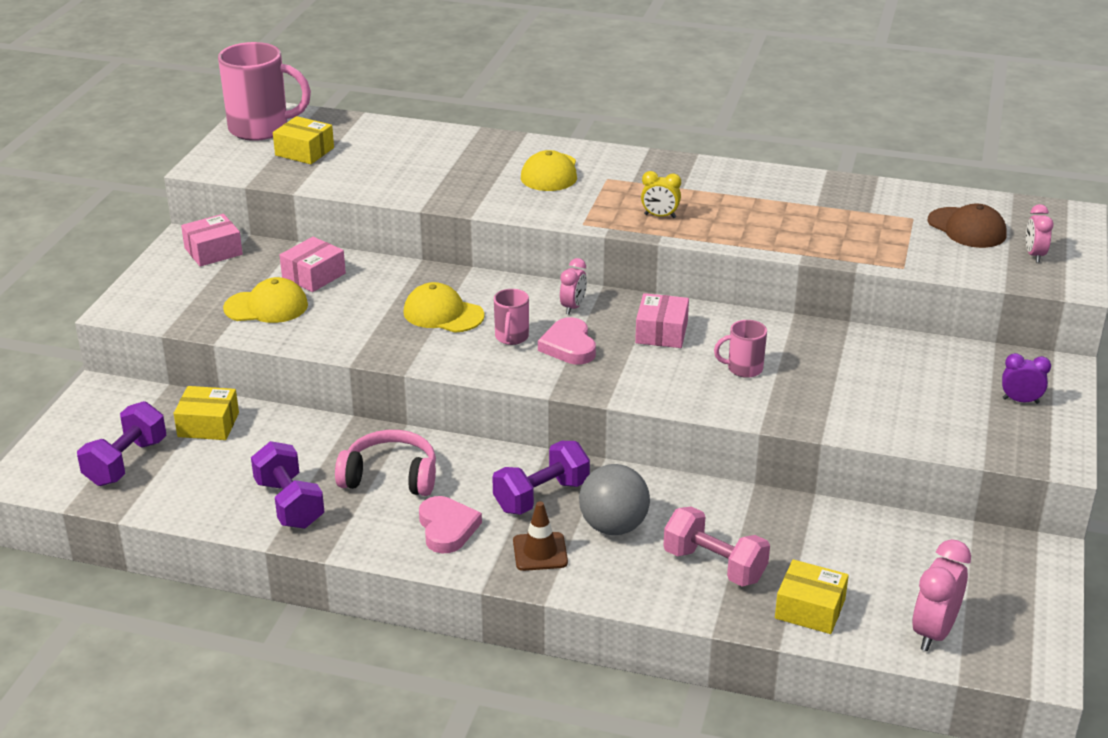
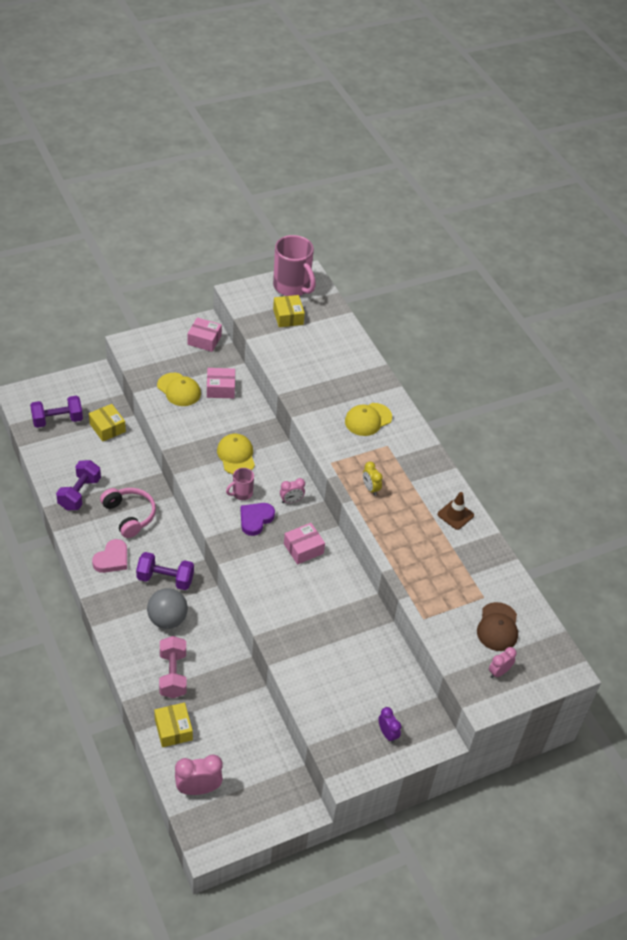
camera: 45 degrees right, 15 degrees up
brown traffic cone [513,501,568,571] -> brown traffic cone moved to [438,492,474,530]
pink heart [538,317,596,365] -> purple heart [241,503,275,536]
pink mug [714,320,767,378] -> none

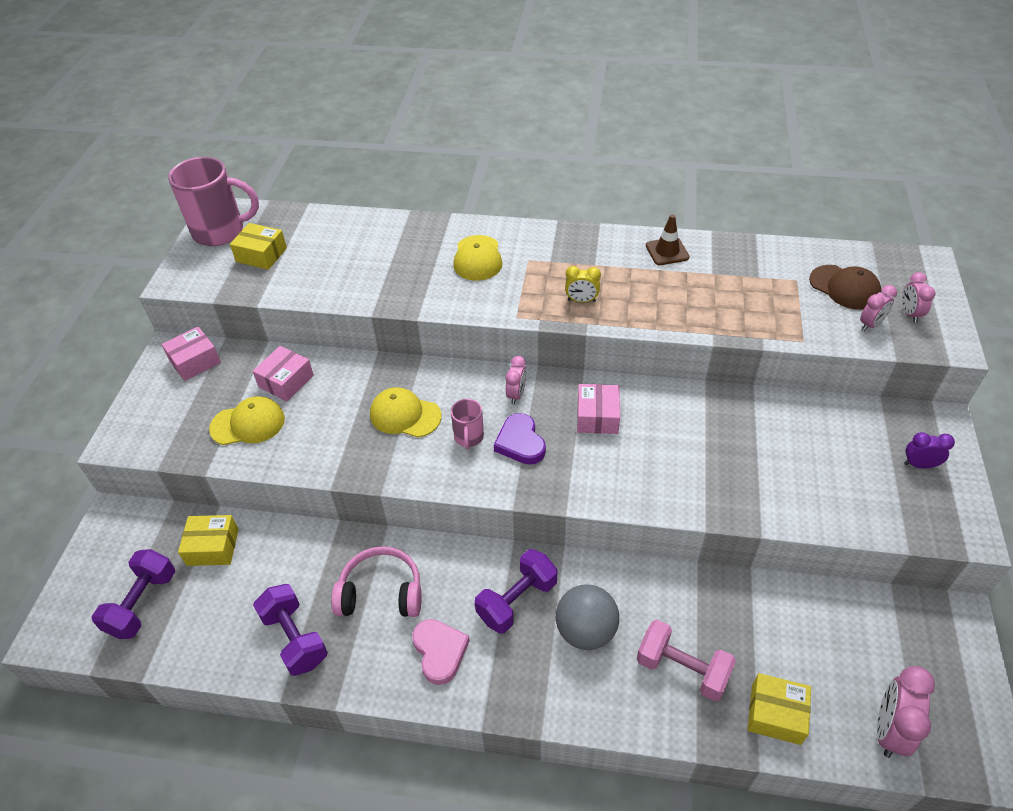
camera: 50 degrees left, 0 degrees up
none -> pink clock [860,285,897,331]

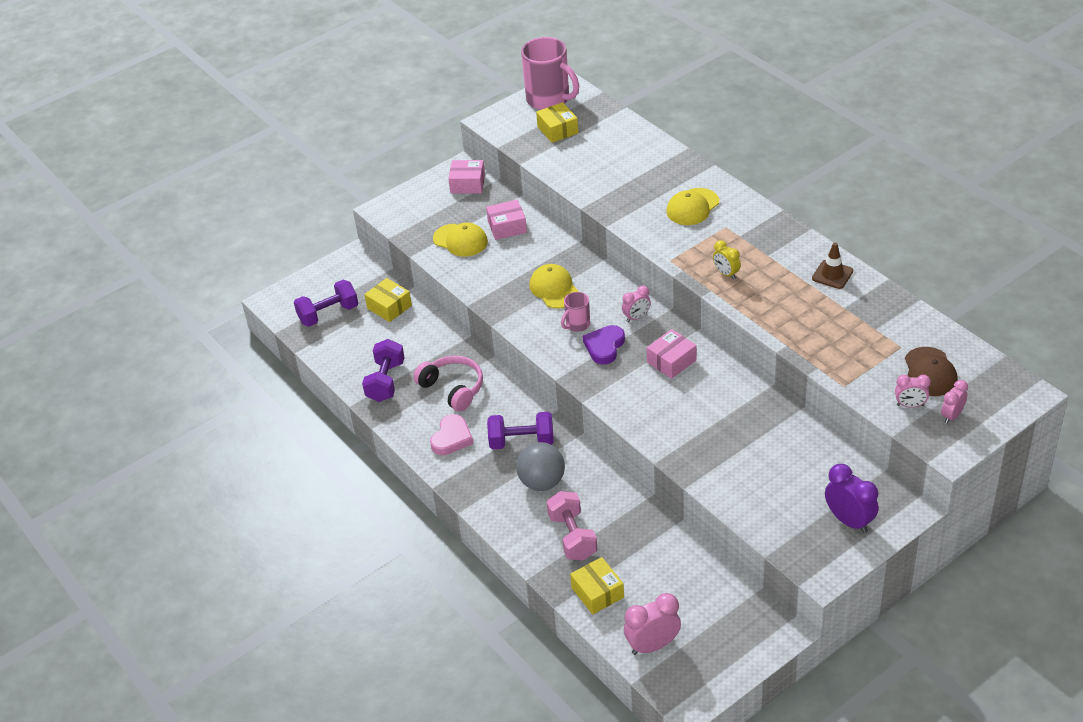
camera: 45 degrees right, 5 degrees down
purple clock [904,432,955,469] -> purple clock [825,464,878,533], size x1.63

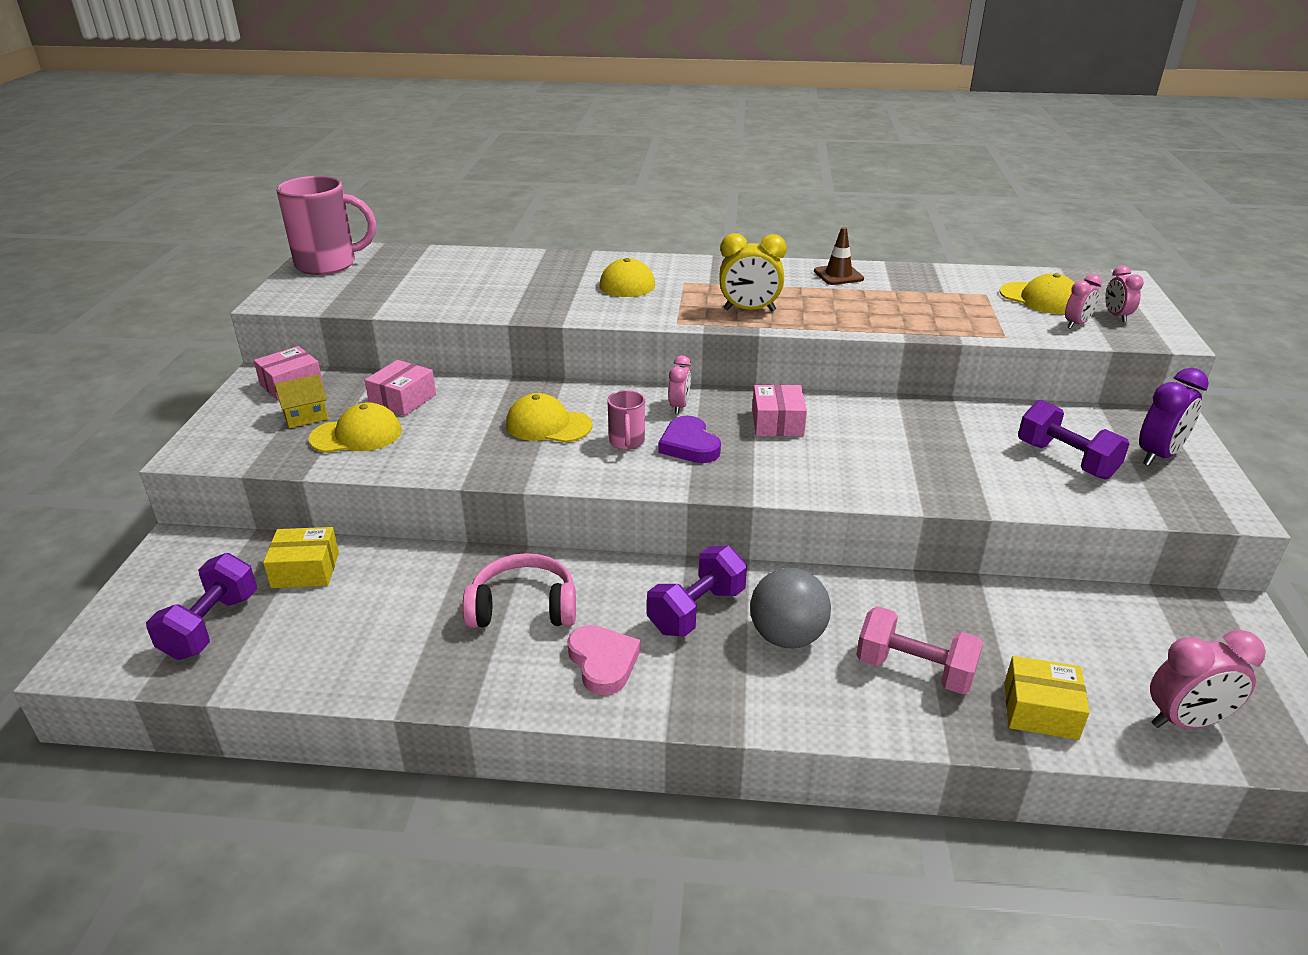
camera: 50 degrees left, 10 degrees down
purple dumbbell [362,339,405,402] -> purple dumbbell moved to [1018,400,1130,479]
yellow box [536,102,578,143] -> none
pink clock [624,593,681,655] -> pink clock turned 120 degrees counterclockwise [1150,630,1266,729]
yellow clock [713,240,741,279] -> yellow clock [720,233,787,311], size x1.63
purple clock [825,464,878,533] -> purple clock turned 135 degrees clockwise [1139,368,1209,466]
brown cap [905,347,958,396] -> yellow cap [1000,273,1075,314]
none -> yellow house [274,374,328,428]

